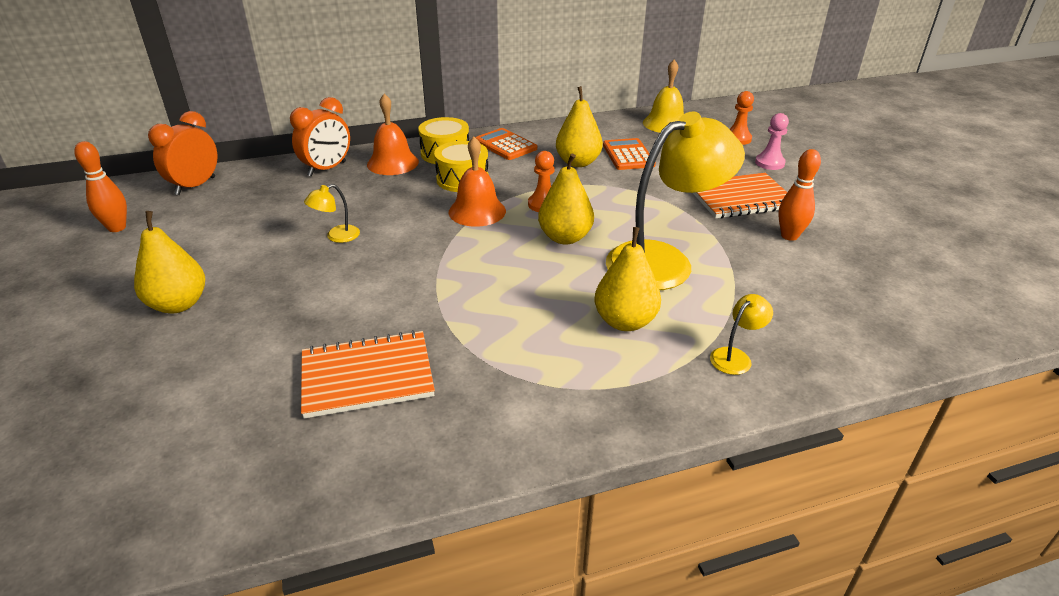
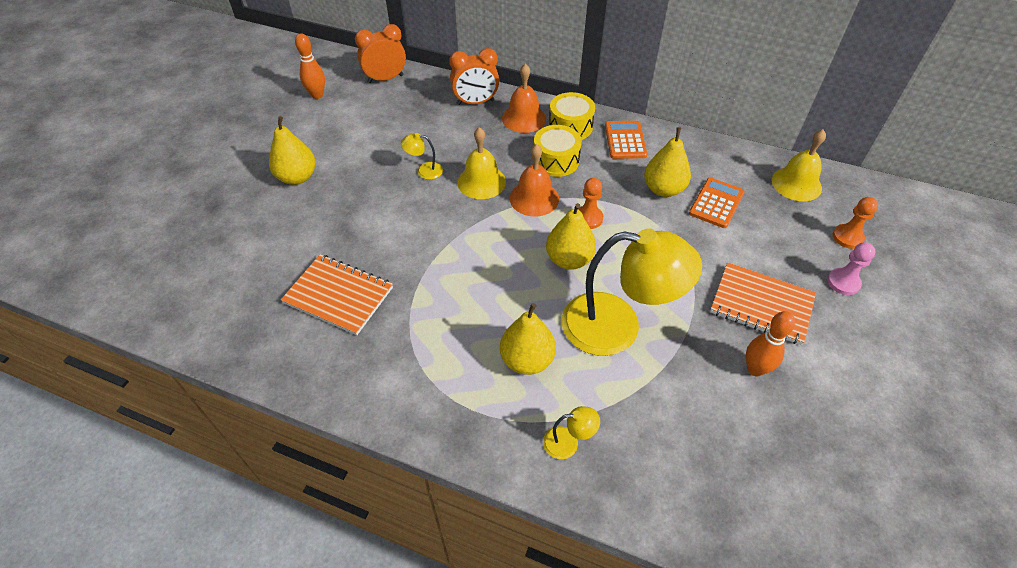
camera: 40 degrees right, 15 degrees up
none -> yellow bell [457,127,506,199]

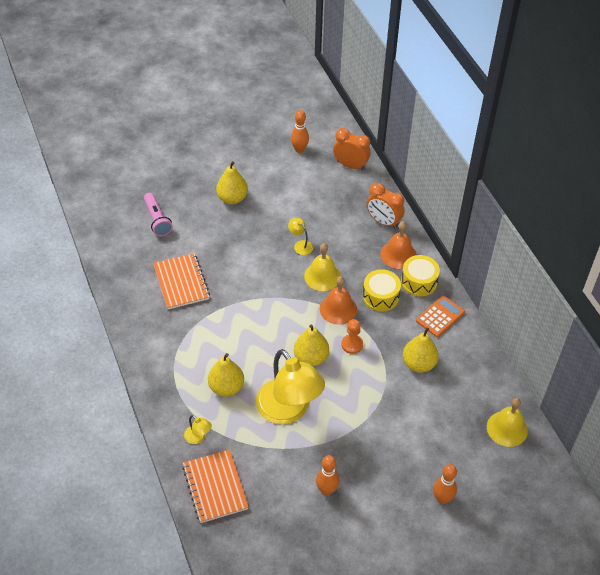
camera: 45 degrees right, 0 degrees up
orange calculator [689,178,745,228] -> none
orange notebook [710,262,816,345] -> orange notebook moved to [182,449,249,523]
pink pawn [827,242,876,295] -> orange bowling pin [433,464,457,504]
orange pawn [832,197,878,249] -> none
none -> pink flashlight [144,193,173,236]

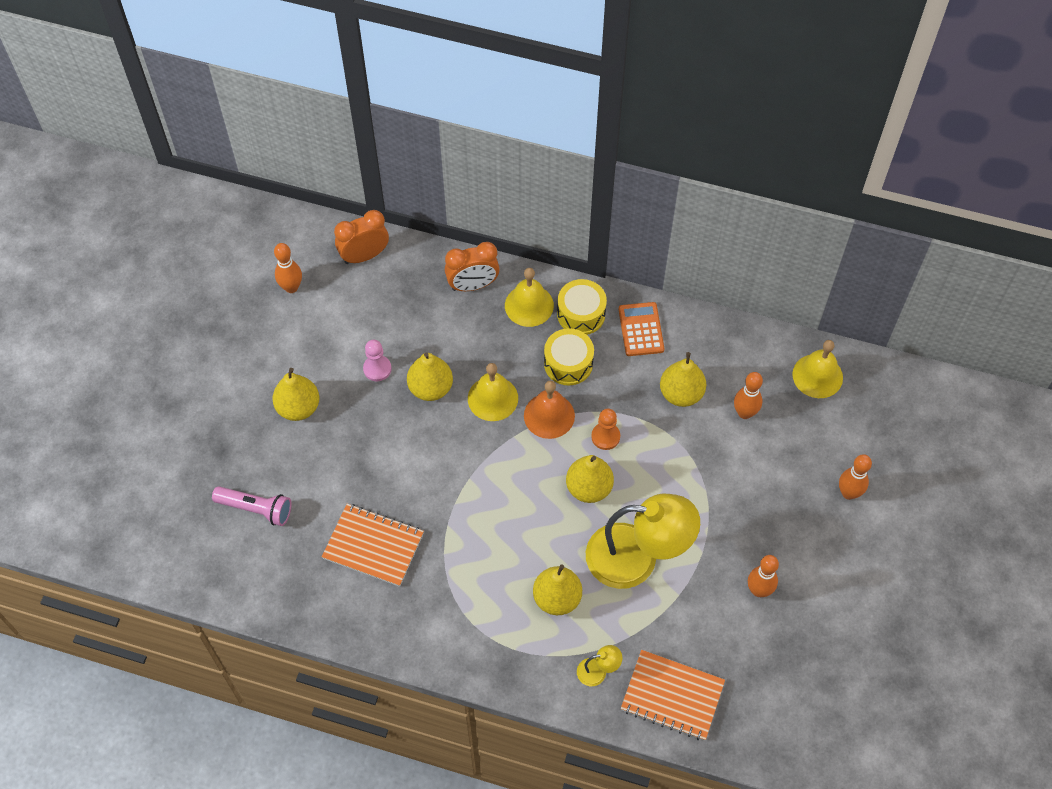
camera: 50 degrees left, 10 degrees up
yellow lamp [288,218,313,255] -> yellow pear [407,352,453,401]
orange bell [380,221,417,269] -> yellow bell [505,268,554,327]
none -> pink pawn [363,340,392,381]
none -> orange bowling pin [734,372,763,419]

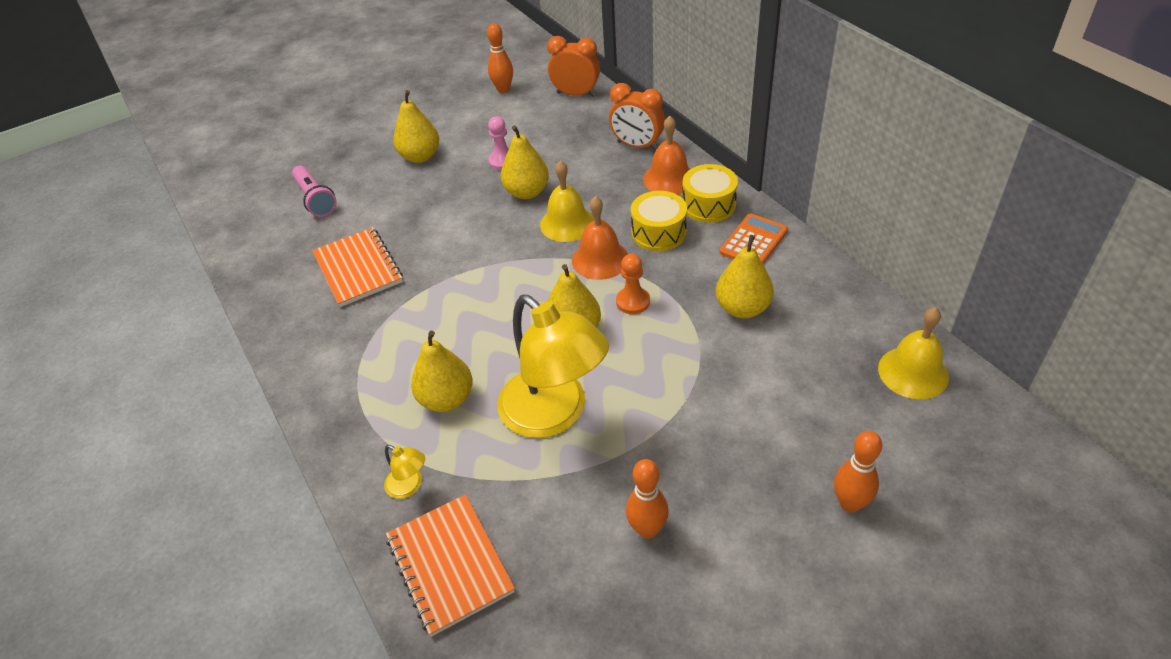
camera: 45 degrees right, 15 degrees down
yellow bell [505,268,554,327] -> orange bell [643,116,690,195]
orange bowling pin [734,372,763,419] -> none

